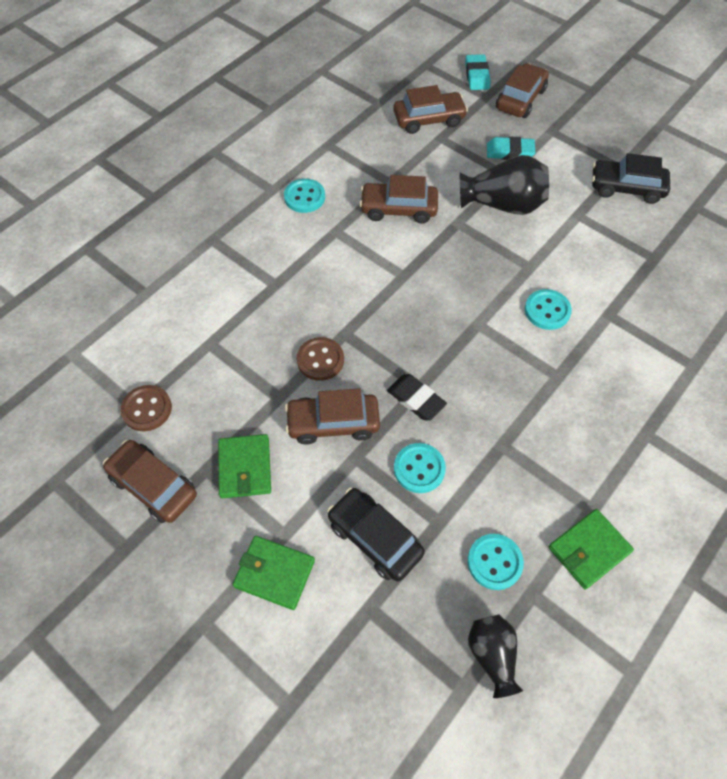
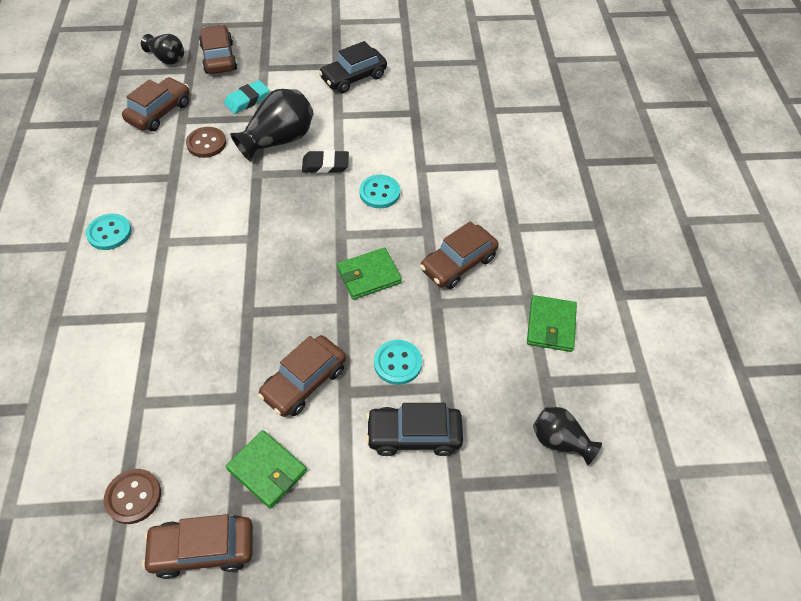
camera: 45 degrees left, 5 degrees down
green wallet [233,536,315,610] -> green wallet moved to [337,248,402,300]
brown button [297,337,344,381] -> brown button moved to [186,127,226,158]
brown car [359,175,438,224] -> brown car moved to [420,221,499,289]
black eraser [387,374,447,421] -> black eraser moved to [302,150,349,173]
turquoise eraser [465,54,491,90] -> black vase [141,34,184,65]
turquoise button [467,534,524,590] -> none

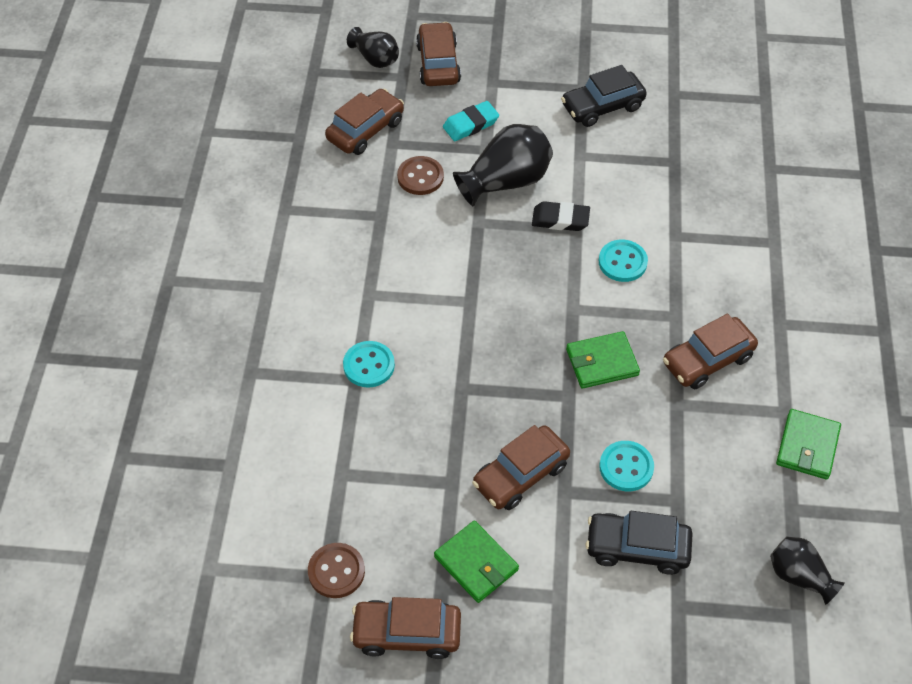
camera: 10 degrees right, 0 degrees up
turquoise button [86,213,132,250] -> turquoise button moved to [343,341,395,388]

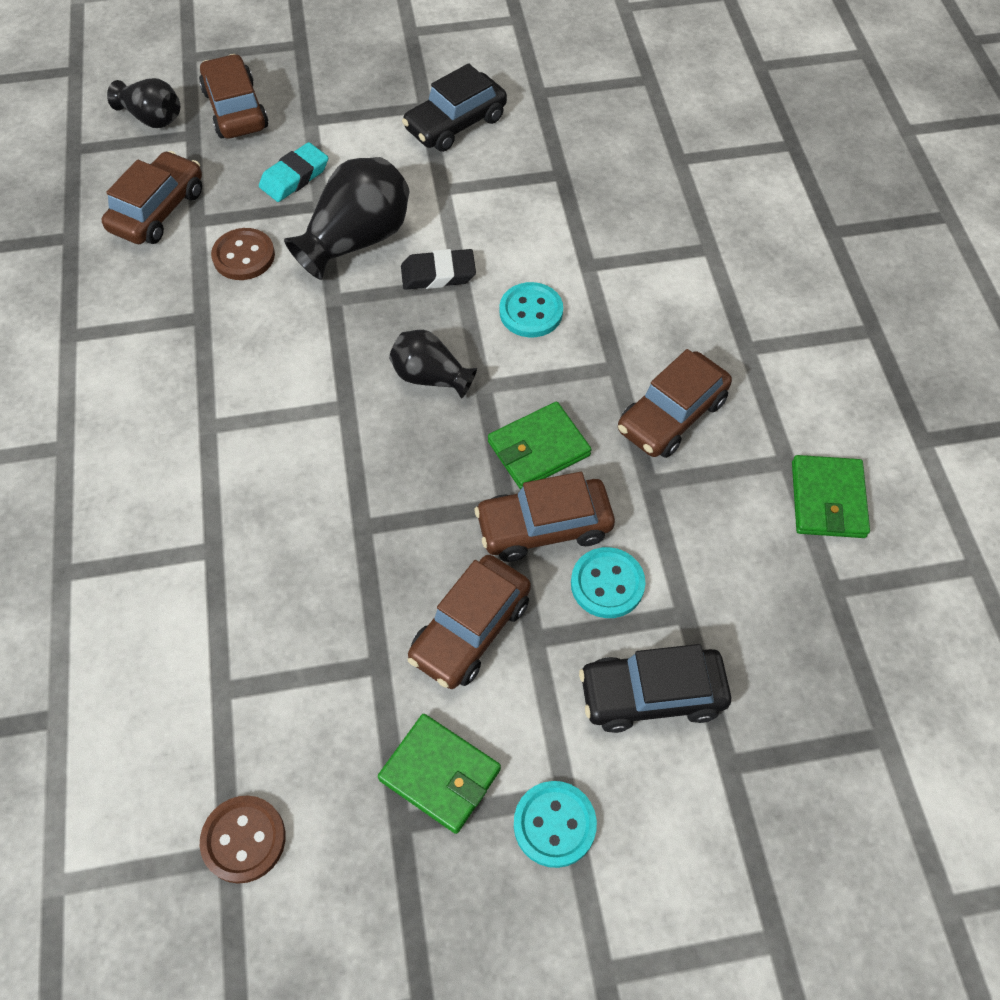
camera: 15 degrees left, 5 degrees up
turquoise button [343,341,395,388] -> turquoise button moved to [514,781,597,868]
brown car [350,597,461,659] -> brown car moved to [475,472,615,562]
black vase [770,536,845,605] -> black vase moved to [389,330,477,399]

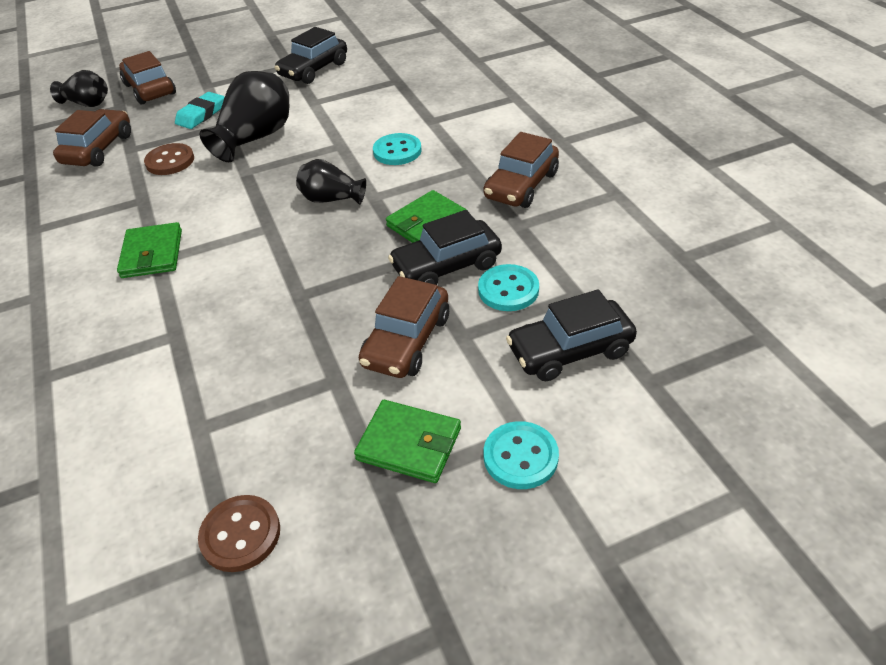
camera: 10 degrees left, 15 degrees down
black eraser [401,249,476,290] -> none
brown car [475,472,615,562] -> black car [388,210,502,285]
green wallet [792,455,870,538] -> green wallet moved to [117,222,182,278]

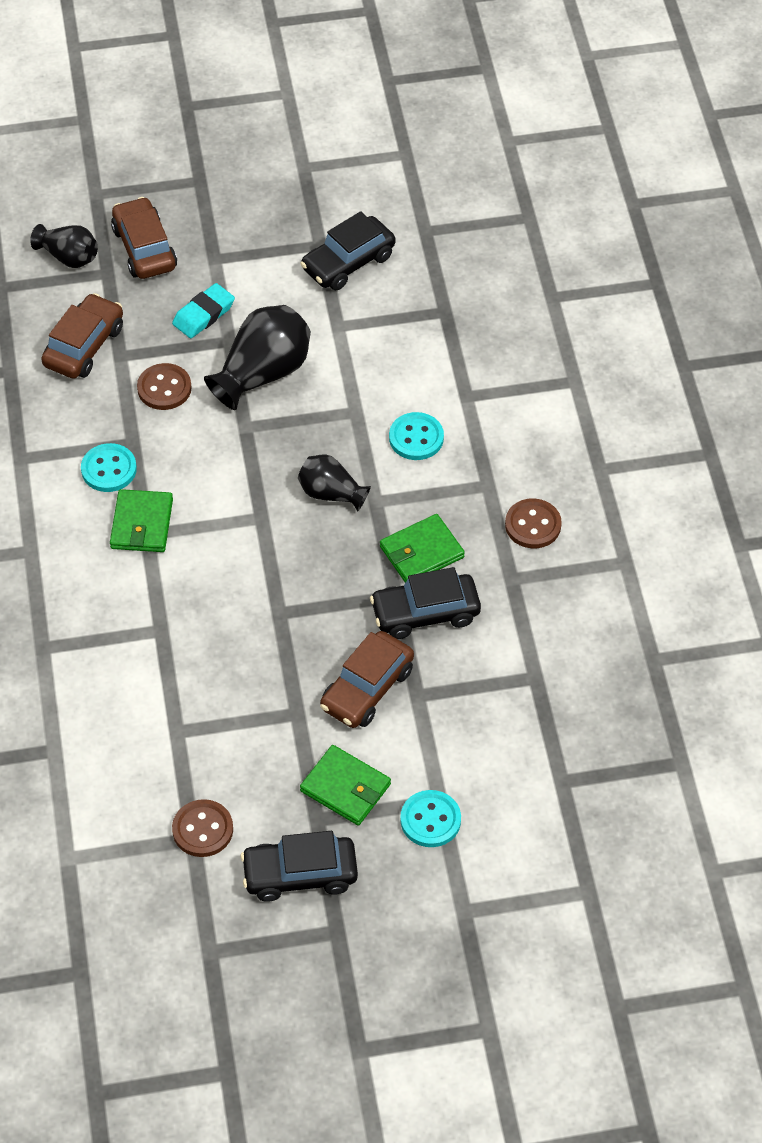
camera: 10 degrees right, 10 degrees up
turquoise button [478,264,539,311] -> turquoise button moved to [81,443,137,492]
brown car [484,132,559,208] -> brown button [505,498,562,548]
black car [506,289,637,381] -> black car moved to [240,831,358,902]

